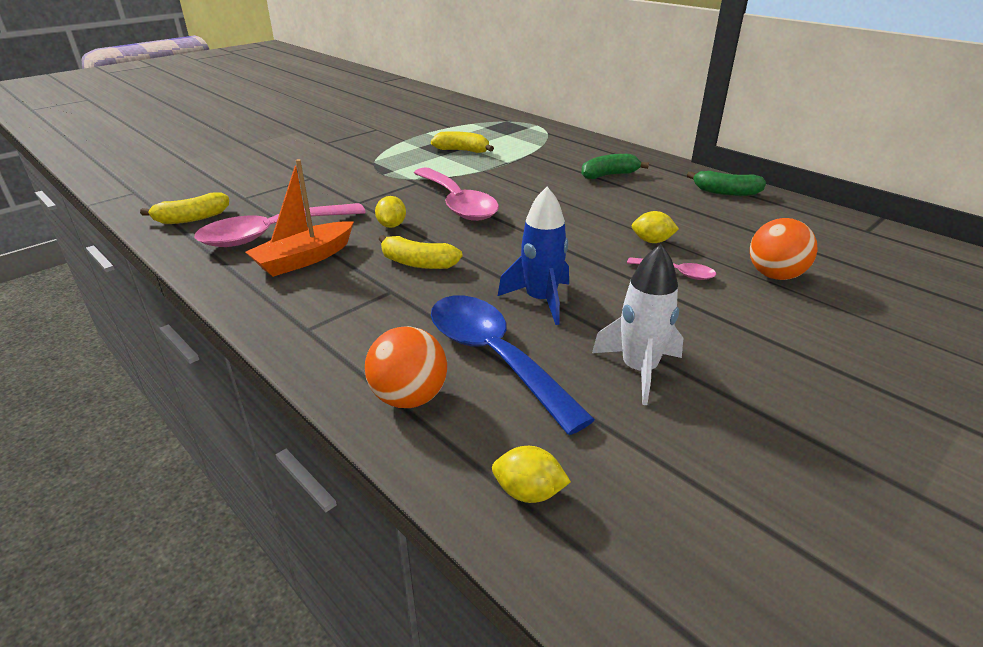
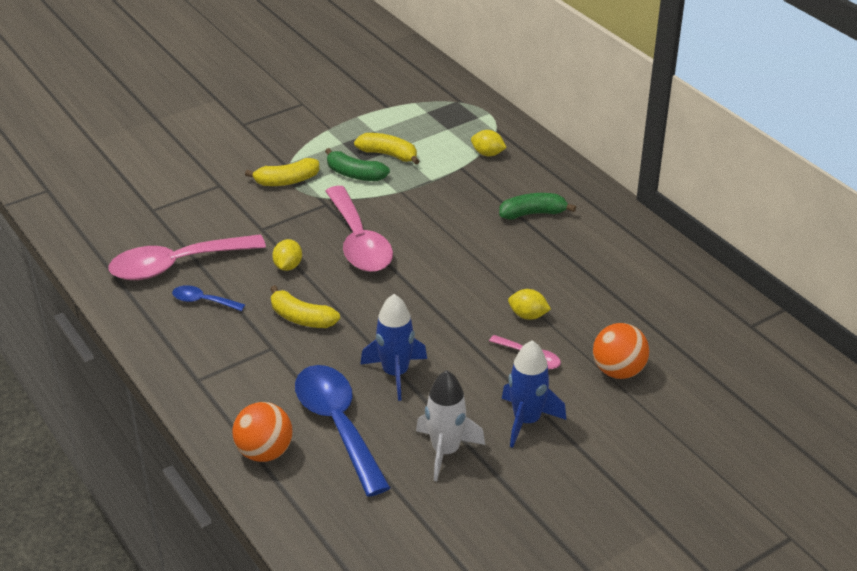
camera: 10 degrees right, 5 degrees up
yellow banana [140,193,229,224] -> yellow banana moved to [245,158,319,186]
orange boat [245,159,354,277] -> blue spoon [172,285,245,311]
yellow lemon [492,446,571,503] -> yellow lemon moved to [471,130,507,156]
green banana [687,171,766,196] -> green banana moved to [325,148,390,181]
none -> blue rocket [502,340,567,448]

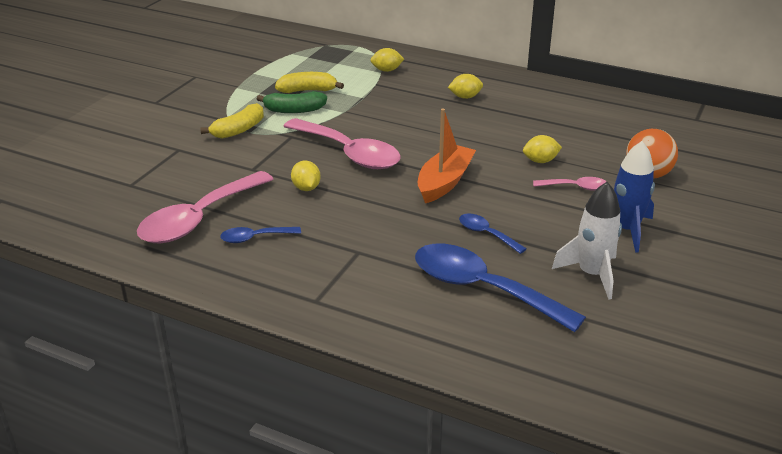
camera: 30 degrees left, 5 degrees down
orange ball [233,402,292,462] -> none
yellow banana [270,285,340,328] -> none
blue rocket [360,294,427,401] -> blue spoon [459,213,527,254]
green banana [499,193,576,220] -> yellow lemon [448,74,483,99]
none -> orange boat [418,109,476,203]

